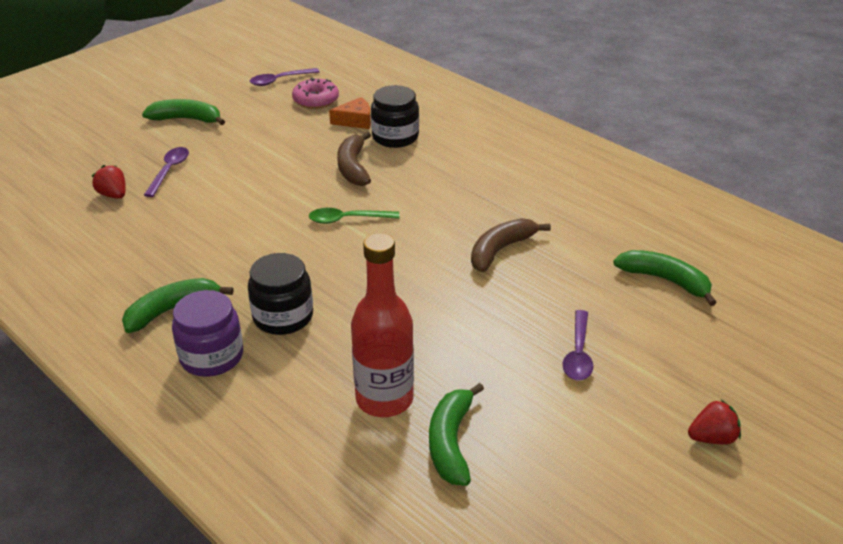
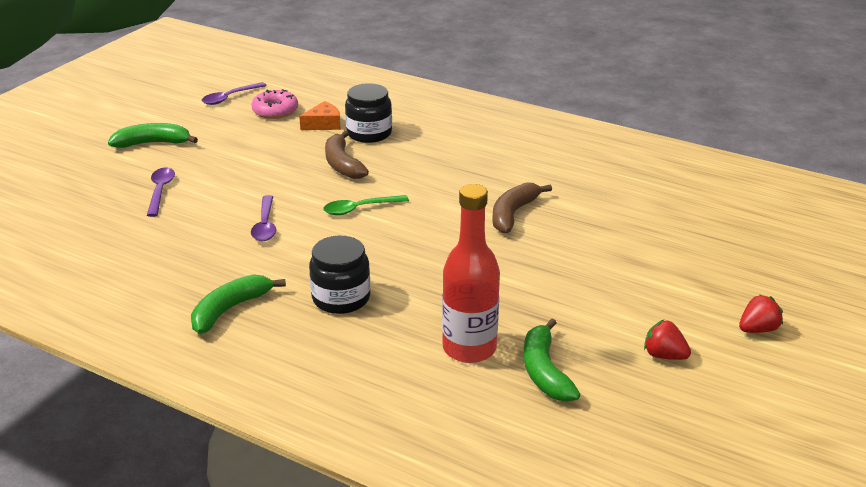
camera: 15 degrees left, 5 degrees down
red strawberry [92,165,126,199] -> red strawberry moved to [644,320,691,360]
purple jar [172,290,243,377] -> none
purple spoon [562,310,593,380] -> purple spoon moved to [251,195,276,241]
green banana [613,250,717,306] -> none

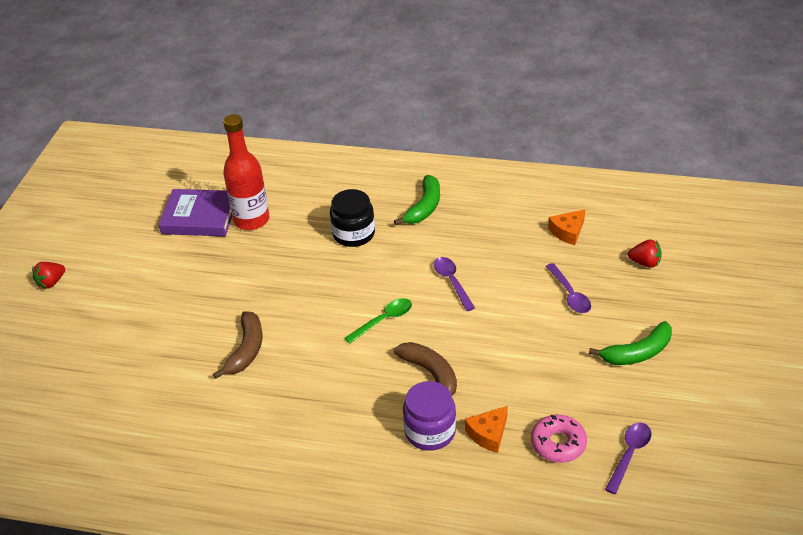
camera: 165 degrees right, 10 degrees up
black jar [345,83,392,143] -> purple jar [403,381,456,451]
green banana [523,319,580,402] -> purple book [158,189,232,236]
red strawberry [644,320,691,360] -> red strawberry moved to [628,239,662,268]
none -> orange cheese [548,210,585,245]

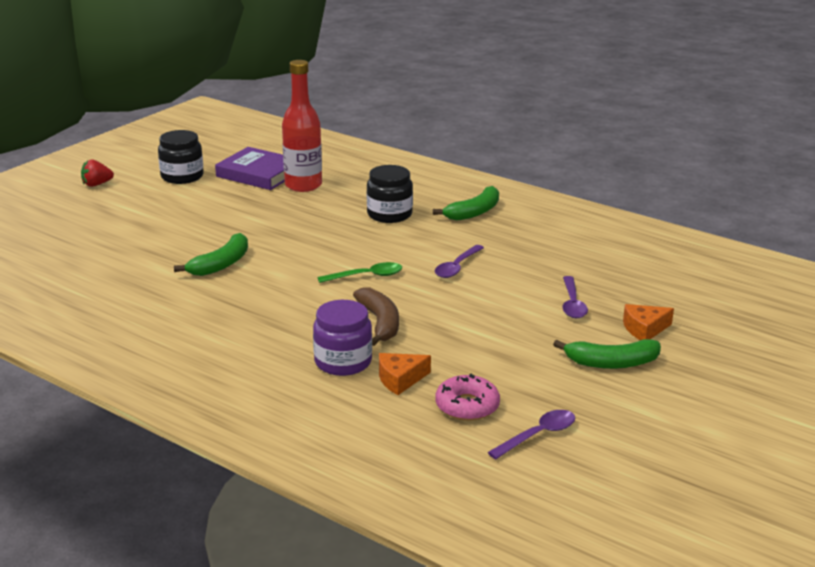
camera: 20 degrees right, 15 degrees down
brown banana [213,311,263,379] -> green banana [174,233,248,276]
purple spoon [434,257,475,311] -> purple spoon turned 150 degrees counterclockwise [435,245,484,278]
orange cheese [548,210,585,245] -> orange cheese moved to [623,304,674,340]
red strawberry [628,239,662,268] -> none
none -> black jar [158,130,204,184]

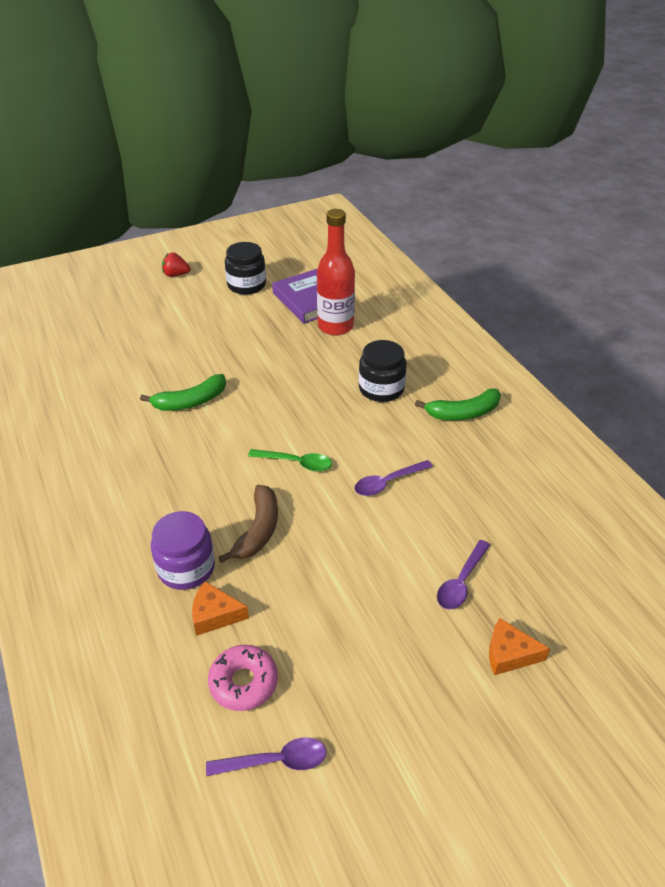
camera: 30 degrees right, 15 degrees up
green banana [553,339,661,369] -> none

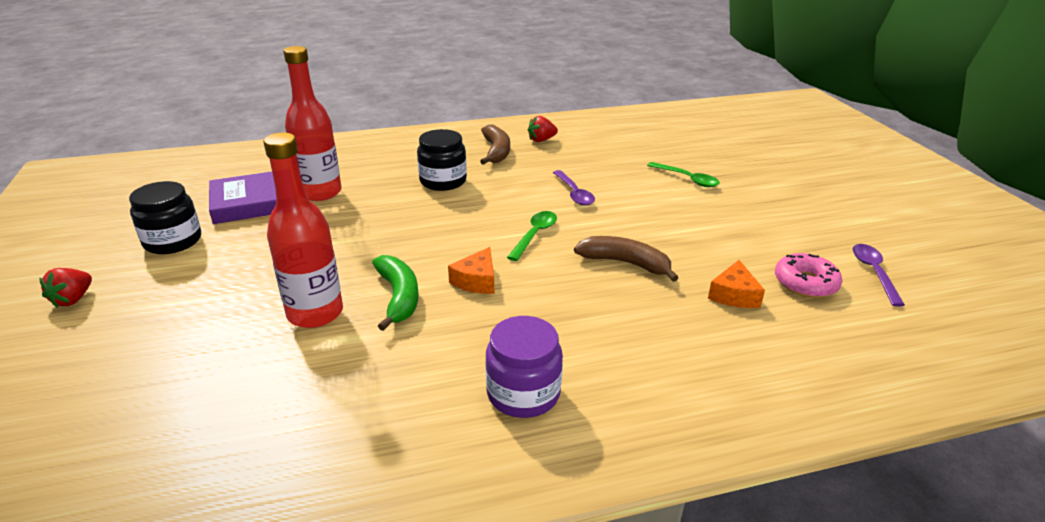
camera: 80 degrees left, 10 degrees down
purple jar [151,511,215,590] -> purple jar moved to [485,316,563,418]
green banana [415,389,501,420] -> brown banana [480,125,510,165]
purple spoon [437,540,490,609] -> green spoon [647,162,720,187]
orange cheese [489,618,550,675] -> orange cheese moved to [448,247,494,294]
none -> red bottle [263,133,343,328]
none -> red strawberry [528,116,558,142]

